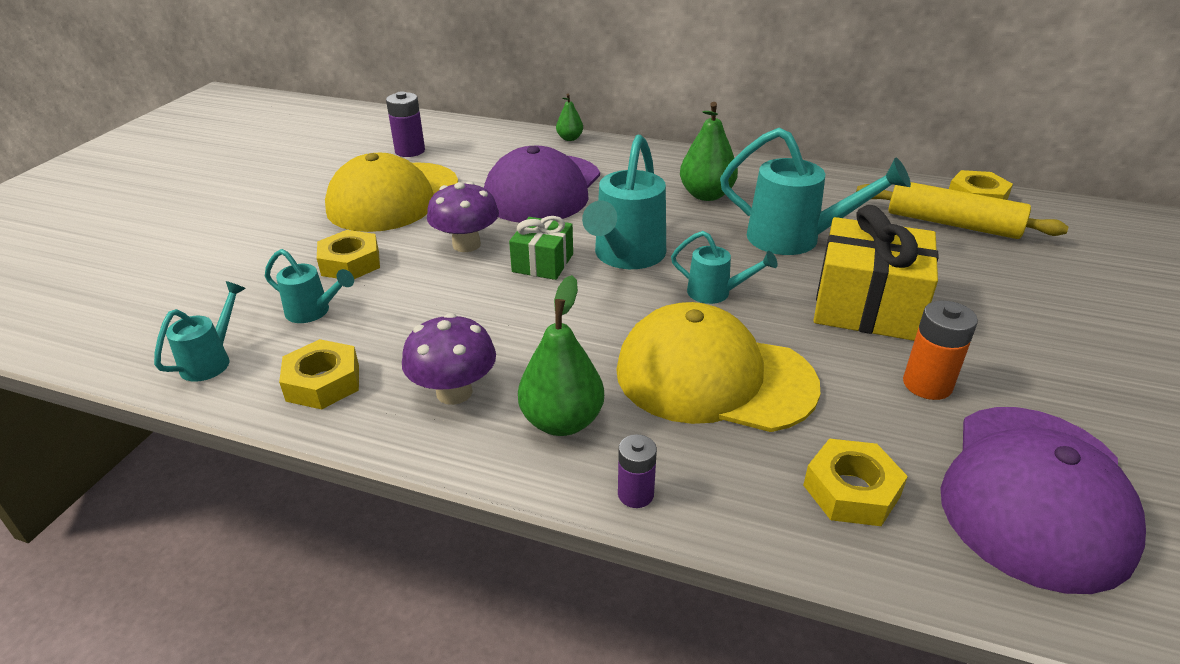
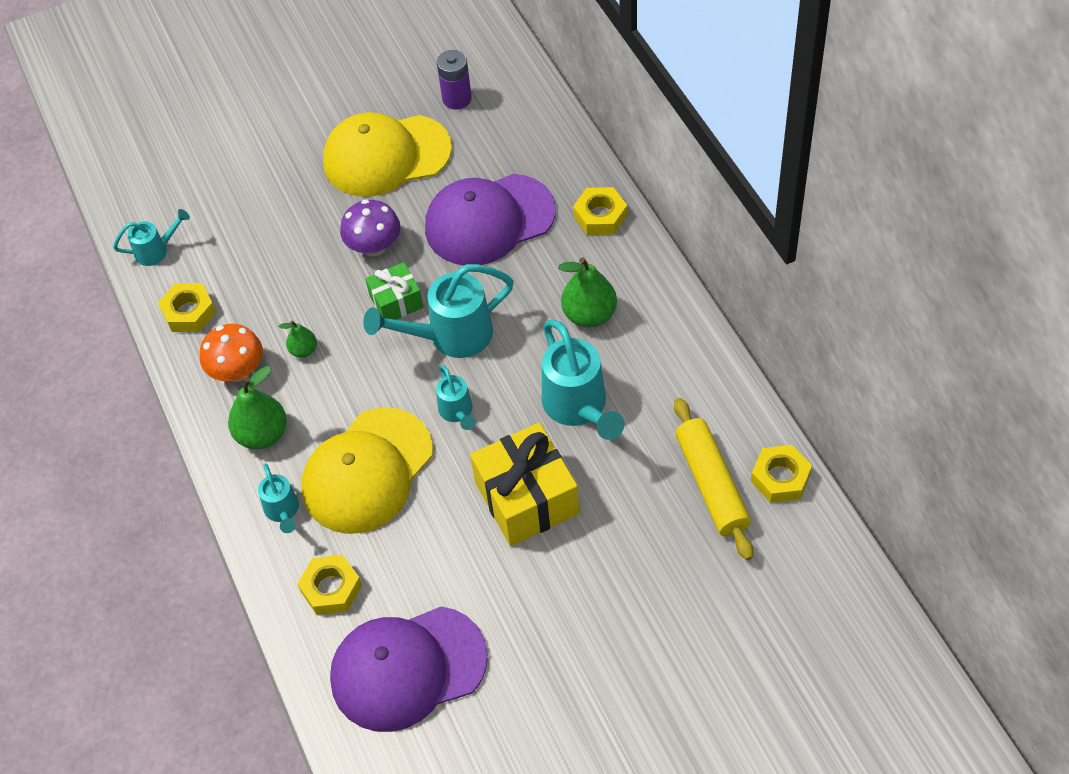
camera: 50 degrees right, 20 degrees up
turquoise watering can [265,249,354,323] -> turquoise watering can moved to [258,463,299,533]
yellow nut [317,230,380,279] -> yellow nut moved to [573,187,627,235]
purple mushroom [402,313,496,405] -> orange mushroom [200,324,263,382]
green pear [556,94,583,141] -> green pear moved to [279,321,317,358]
yellow cap [616,302,820,432] -> yellow cap turned 120 degrees counterclockwise [302,407,433,534]
purple battery [618,434,657,508] -> none
orange battery [903,300,978,400] -> none

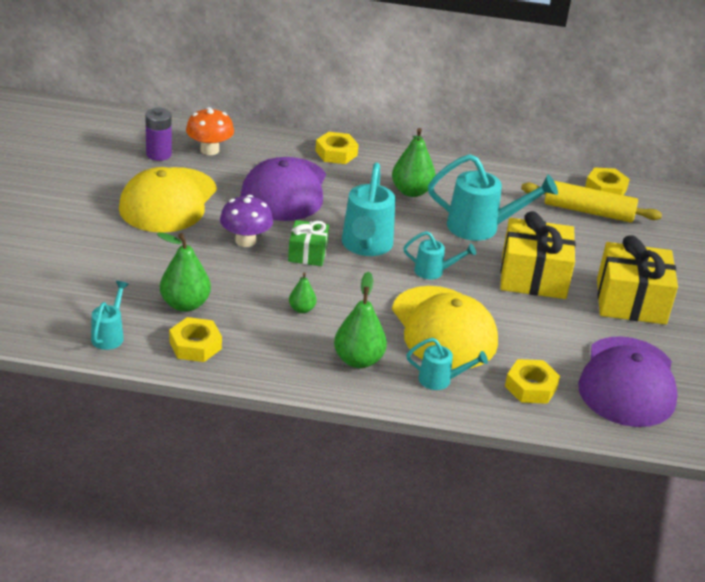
camera: 65 degrees left, 20 degrees down
orange mushroom [200,324,263,382] -> orange mushroom moved to [186,107,234,155]
none -> green pear [157,232,211,312]
none -> yellow gift [597,235,678,324]

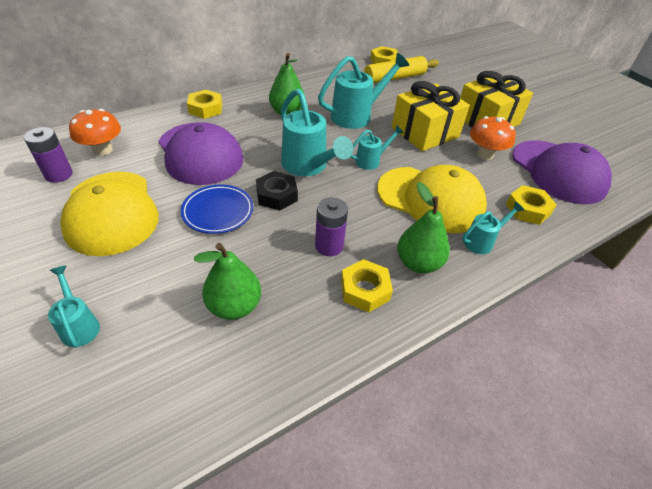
camera: 40 degrees left, 10 degrees up
turquoise watering can [91,281,129,350] -> turquoise watering can moved to [48,265,100,348]
yellow nut [169,317,222,362] -> yellow nut moved to [341,259,393,312]
purple mushroom [220,195,273,247] -> blue plate [181,185,253,234]
green gift [288,220,329,266] -> black nut [256,171,298,211]
green pear [289,272,316,313] -> purple battery [315,197,348,256]
none -> orange mushroom [470,116,516,160]

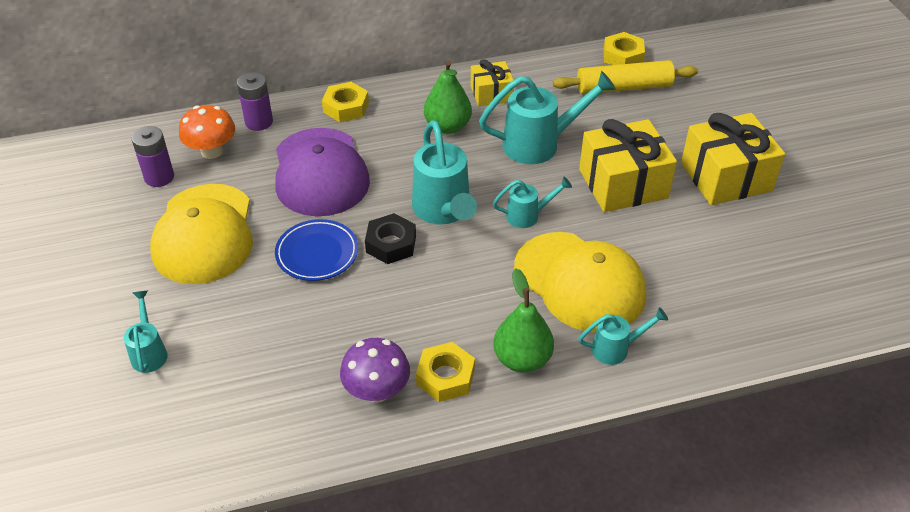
camera: 20 degrees right, 0 degrees up
green pear [194,243,261,320] -> none
purple battery [315,197,348,256] -> purple battery moved to [237,72,273,131]
orange mushroom [470,116,516,160] -> none
yellow nut [506,185,557,225] -> none
purple cap [512,140,612,204] -> none
none -> purple mushroom [340,338,410,403]
none -> yellow gift [471,59,514,106]

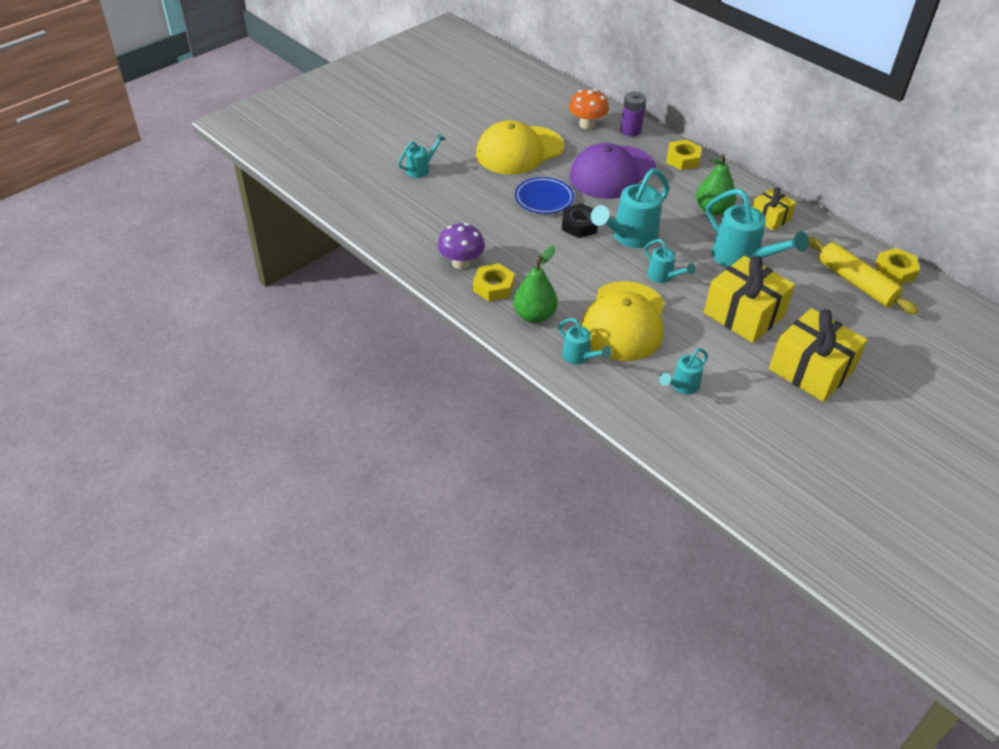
camera: 60 degrees right, 0 degrees up
purple battery [131,126,174,187] -> none
none -> turquoise watering can [659,348,708,395]

